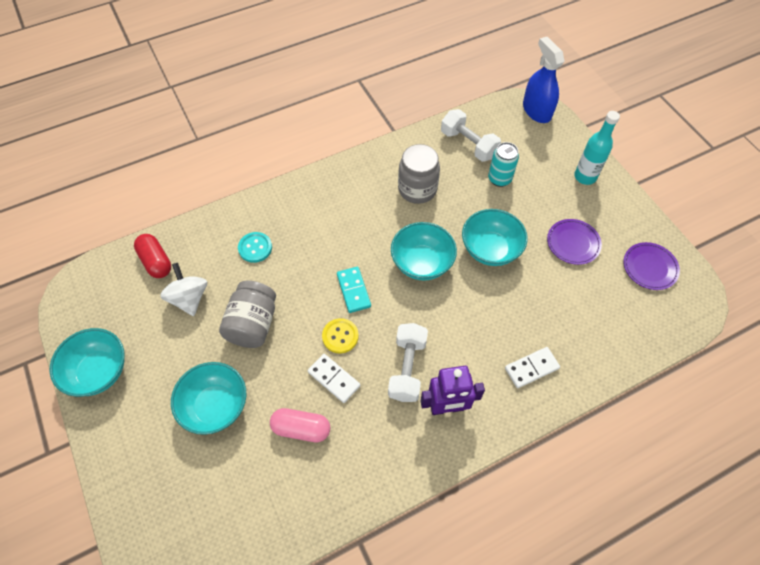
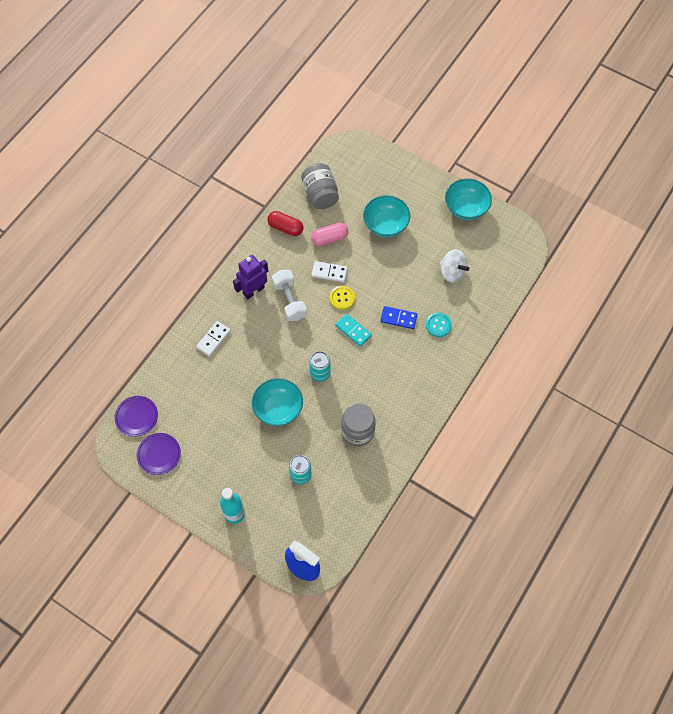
camera: 150 degrees right, 5 degrees up
red capsule [134,234,171,278] -> red capsule moved to [267,211,304,236]
grey jar [219,281,276,348] -> grey jar moved to [301,163,339,209]
turquoise bowl [391,222,457,281] -> turquoise can [309,351,331,382]
white dumbbell [441,109,501,162] -> none
purple plate [547,219,602,265] -> purple plate moved to [115,396,158,437]
none -> blue domino [380,306,418,329]

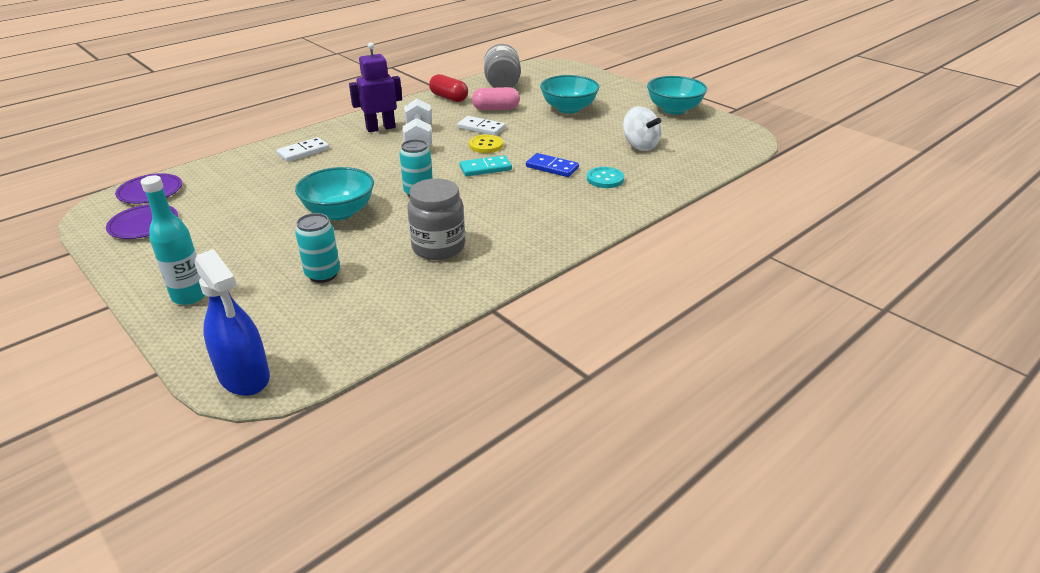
camera: 15 degrees right, 30 degrees down
turquoise domino [335,313,372,347] -> turquoise domino turned 75 degrees counterclockwise [459,155,512,177]

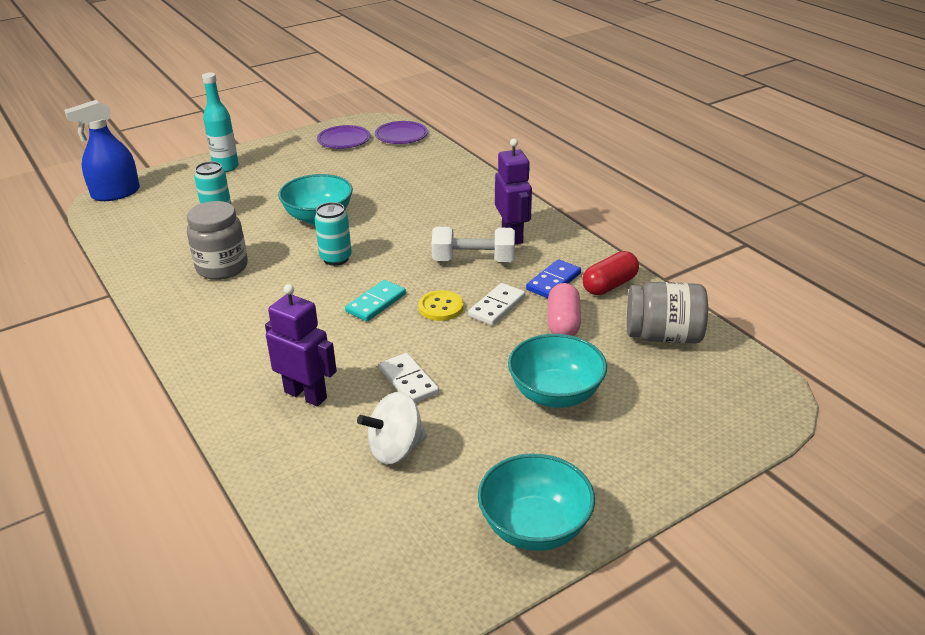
camera: 100 degrees right, 0 degrees up
white domino [276,137,329,162] -> white domino moved to [379,353,439,403]
turquoise domino [459,155,512,177] -> turquoise domino turned 45 degrees clockwise [345,280,406,321]
blue domino [526,153,579,177] -> blue domino moved to [526,259,581,298]
turquoise button [587,167,624,188] -> purple robot [265,284,337,406]

